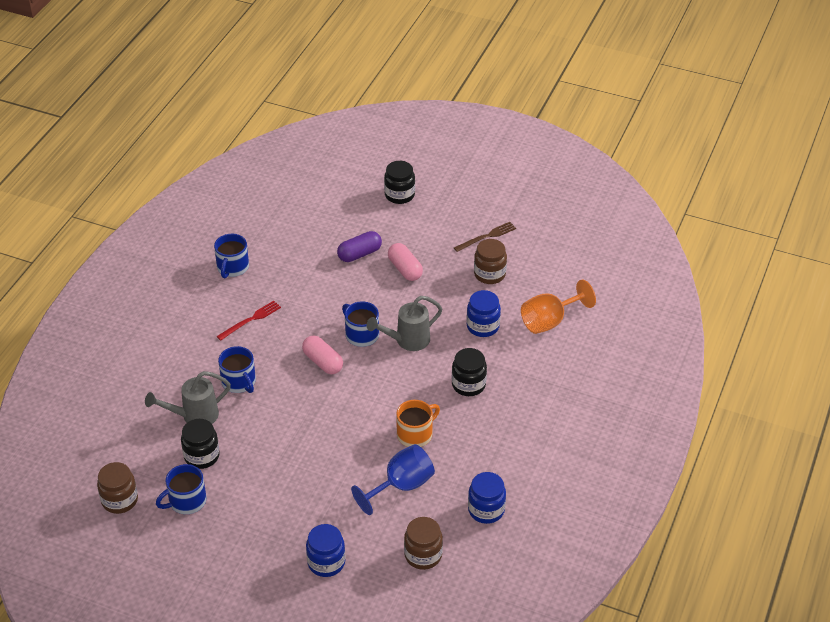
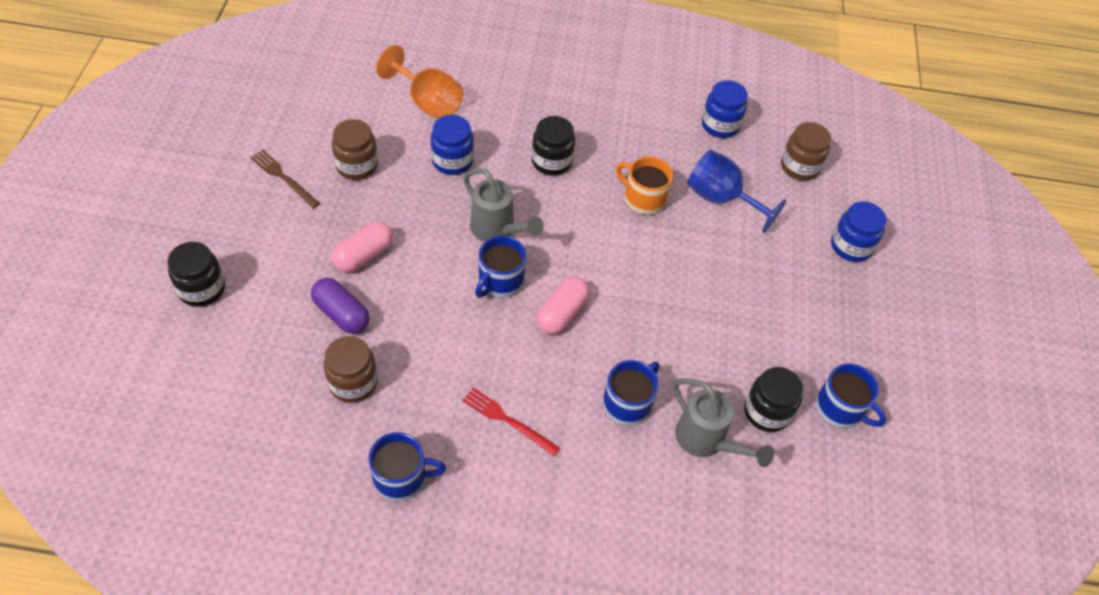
camera: 110 degrees left, 10 degrees up
brown jar [97,462,138,514] -> brown jar moved to [324,336,378,403]

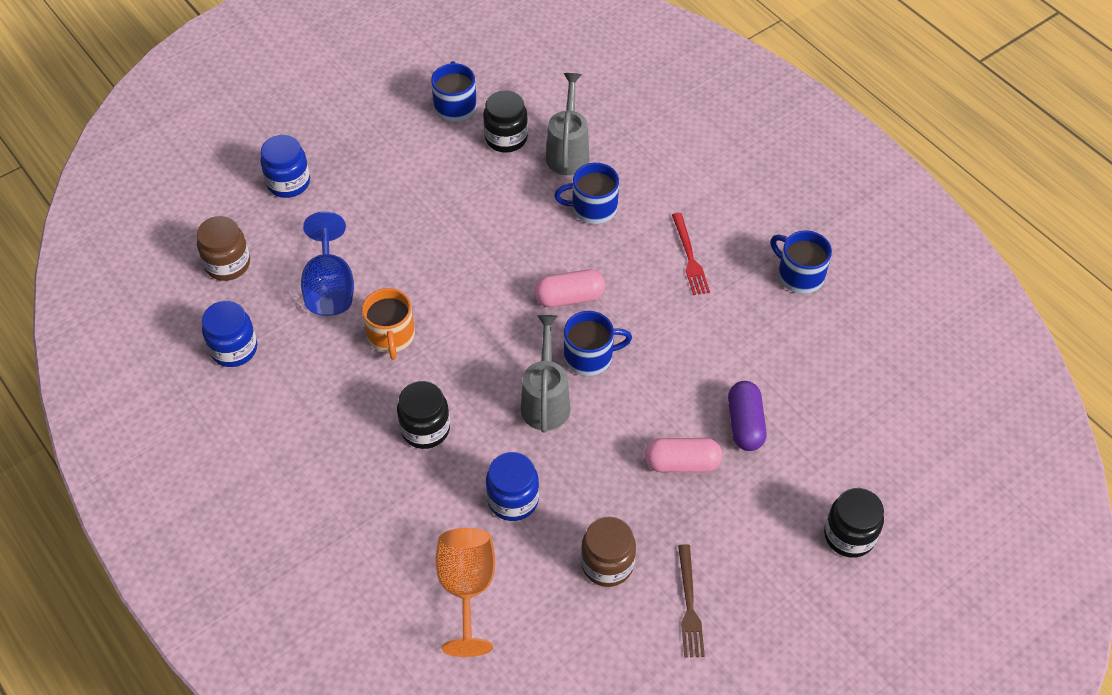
camera: 130 degrees left, 0 degrees up
brown jar [324,336,378,403] -> none

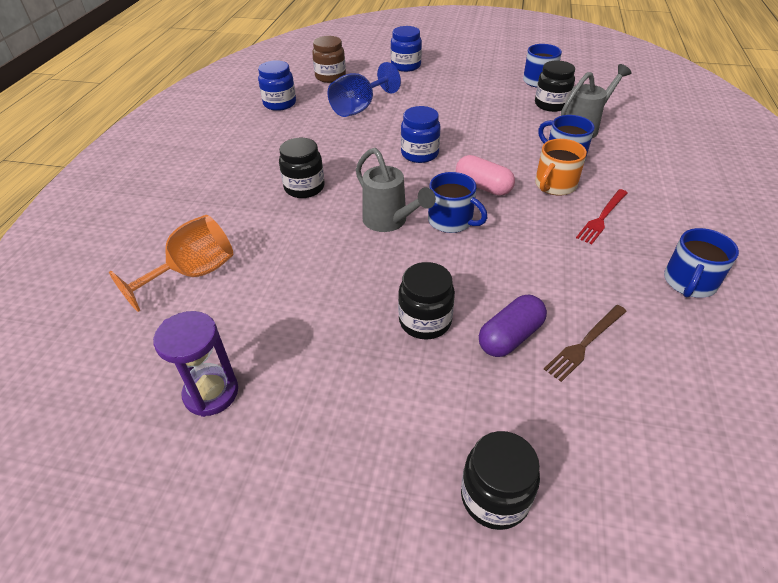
camera: 50 degrees right, 10 degrees down
orange mug [362,288,415,360] -> orange mug moved to [535,139,587,196]
blue jar [486,452,539,521] -> blue jar moved to [401,106,441,163]
grey watering can [521,315,570,433] -> grey watering can turned 90 degrees clockwise [356,148,436,232]
brown jar [581,516,636,587] -> none
pink capsule [644,438,722,472] -> black jar [398,262,455,339]
brown fork [678,544,705,658] -> brown fork moved to [544,305,627,382]
blue mug [771,231,832,294] -> blue mug turned 150 degrees counterclockwise [664,228,739,298]
none -> purple hourglass [153,311,238,417]

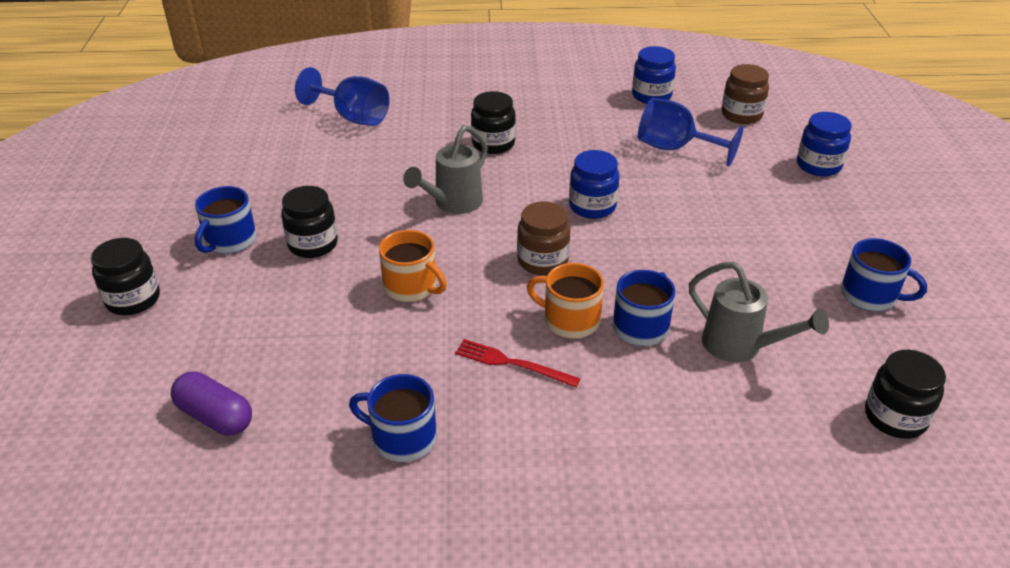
camera: 75 degrees right, 5 degrees down
orange goblet [109,215,233,312] -> blue goblet [295,67,389,126]
purple hourglass [153,311,238,417] -> none
blue mug [428,172,487,233] -> blue mug moved to [195,186,256,254]
pink capsule [456,155,515,196] -> brown jar [517,201,570,275]
purple capsule [479,295,547,357] -> purple capsule moved to [171,371,252,435]
black jar [535,60,575,112] -> black jar moved to [865,350,946,439]
brown fork [544,305,627,382] -> none
none -> orange mug [379,230,447,302]

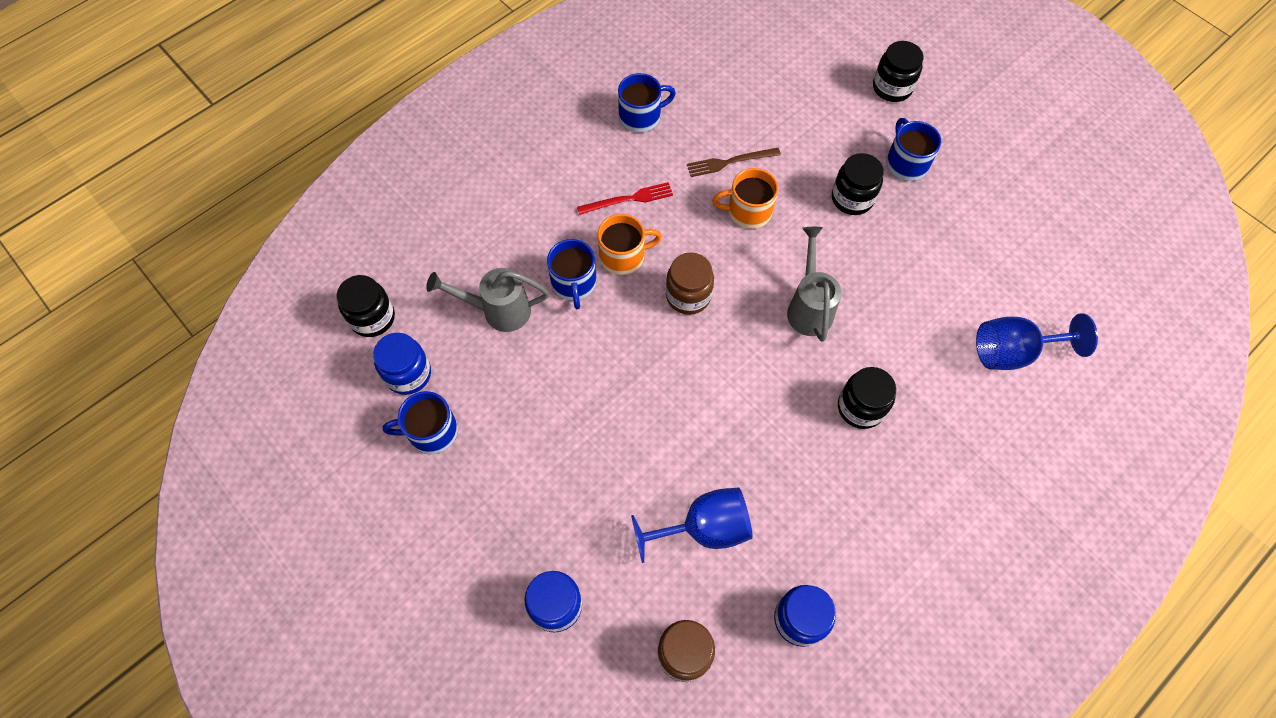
camera: 140 degrees right, 25 degrees up
purple capsule [171,371,252,435] -> none
blue jar [569,150,620,219] -> blue jar moved to [373,333,431,395]
none -> brown fork [687,148,781,177]

